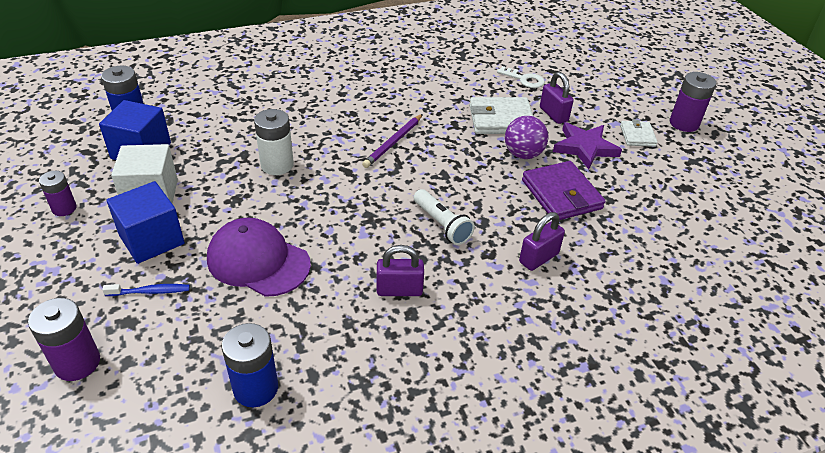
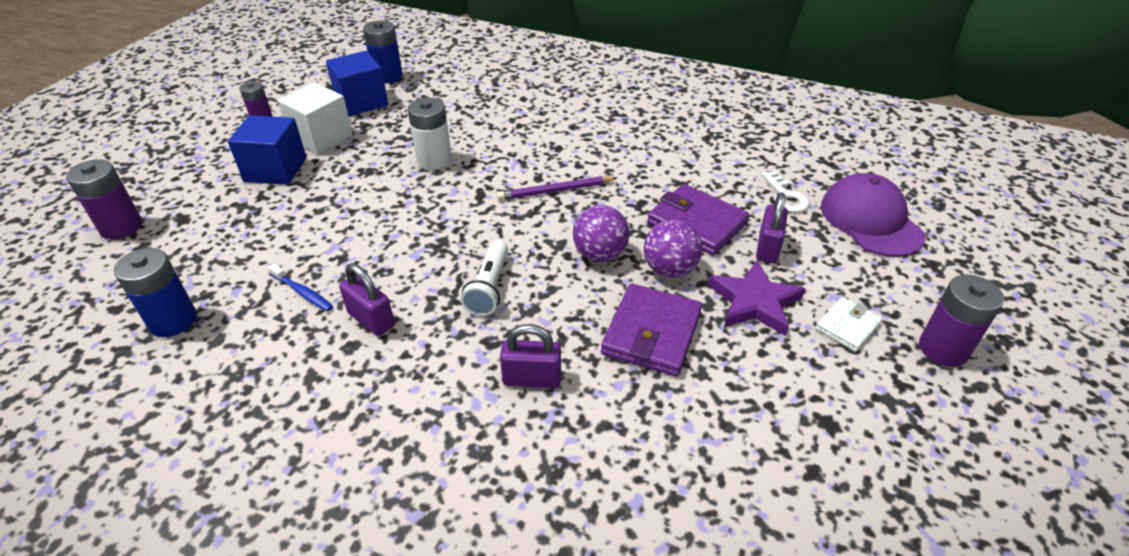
camera: 45 degrees right, 0 degrees up
blue toothbrush [102,284,190,296] -> blue toothbrush moved to [268,264,333,311]
purple cap [207,218,311,297] -> purple cap moved to [821,173,926,257]
white wallet [469,97,533,134] -> purple wallet [647,184,749,255]
none -> purple ball [573,205,629,262]

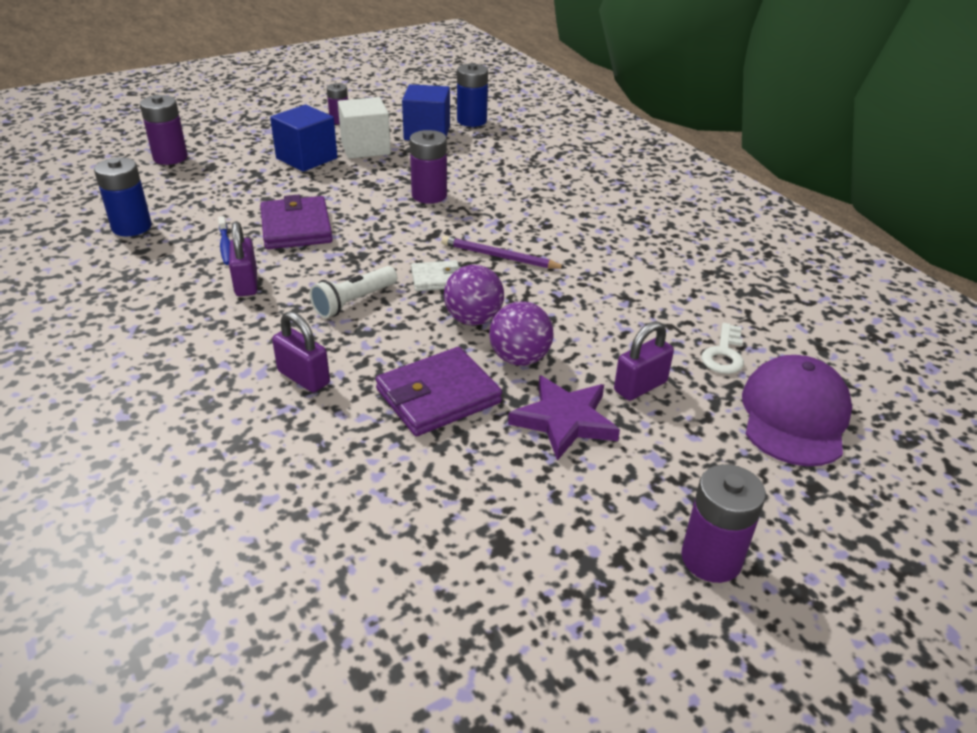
camera: 35 degrees right, 5 degrees down
white battery [407,98,452,170] -> purple battery [410,130,447,204]
purple wallet [647,184,749,255] -> purple wallet moved to [260,195,333,249]
white wallet [815,297,882,352] -> white wallet moved to [411,260,461,291]

